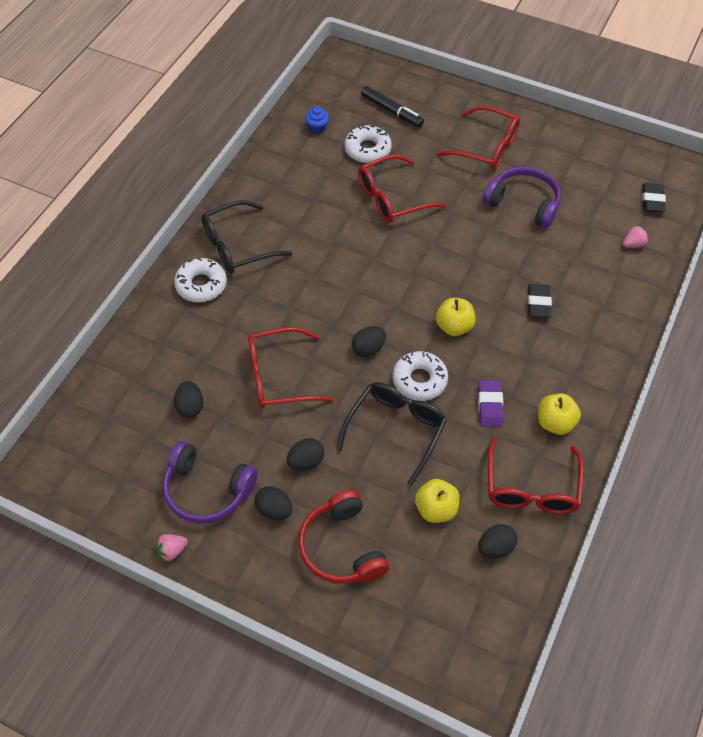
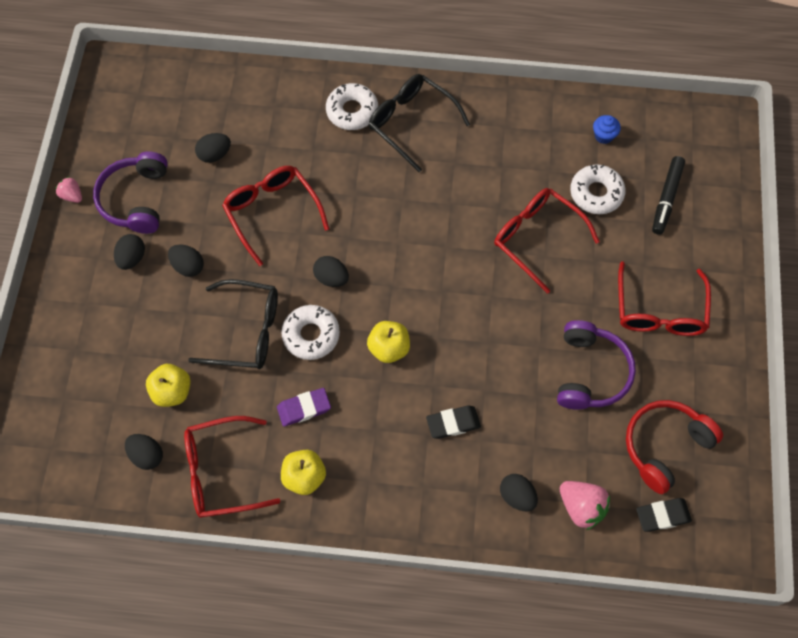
camera: 70 degrees right, 10 degrees up
red headphones [298,489,390,584] -> red headphones moved to [626,400,723,494]
pink strawberry [623,226,648,248] -> pink strawberry [560,481,610,530], size x1.69
none -> black egg [500,474,538,511]

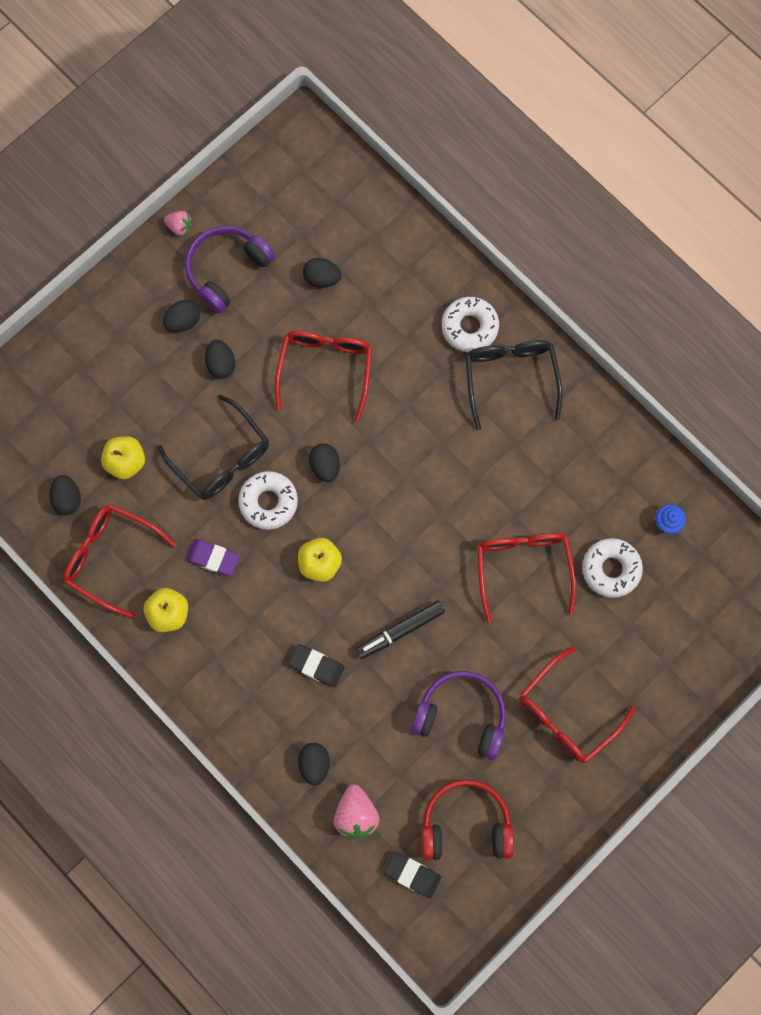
camera: 40 degrees right, 10 degrees up
pink strawberry [55,177,82,203] -> pink strawberry turned 120 degrees clockwise [164,211,192,236]
purple headphones [557,320,636,410] -> purple headphones turned 120 degrees counterclockwise [411,671,506,760]
black marker [652,156,685,235] -> black marker moved to [355,600,445,659]

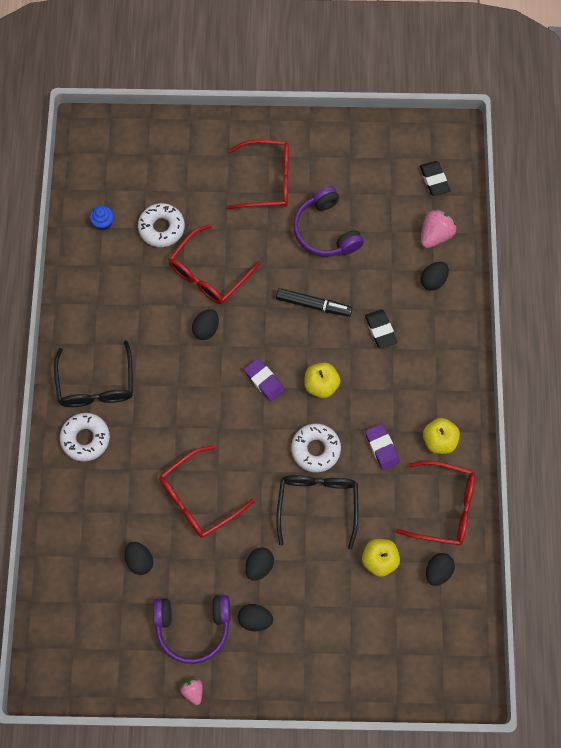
camera: 135 degrees left, 5 degrees down
red glasses [63,504,176,619] -> red glasses turned 60 degrees counterclockwise [395,461,475,545]
black egg [309,444,340,482] -> black egg moved to [192,309,219,340]
red headphones [422,779,514,860] -> none
black glasses [465,340,562,430] -> black glasses turned 45 degrees counterclockwise [54,340,133,407]
none -> purple eraser [244,358,285,401]

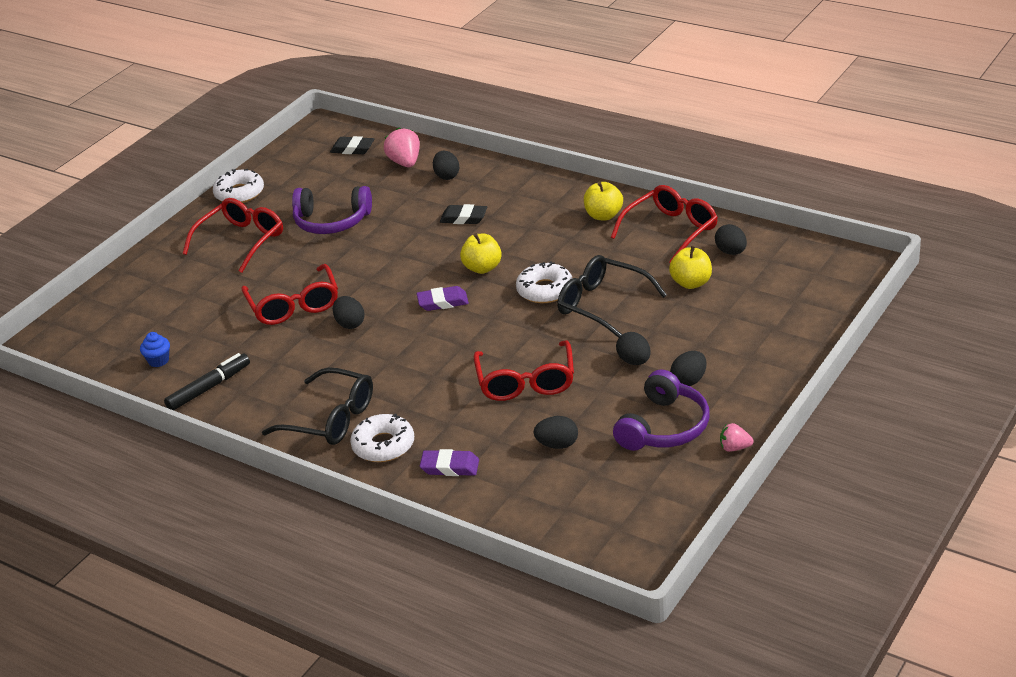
camera: 55 degrees left, 35 degrees down
white donut [138,203,185,247] -> white donut moved to [213,169,264,203]
black marker [276,288,353,317] -> black marker moved to [164,353,250,410]
purple eraser [365,424,400,470] -> purple eraser moved to [420,449,479,476]

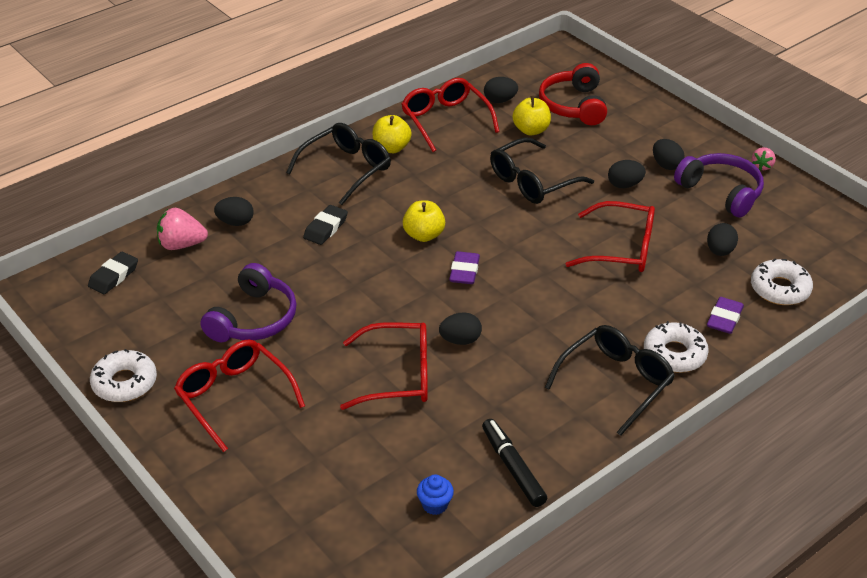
camera: 75 degrees left, 5 degrees up
white donut [516,261,573,303] -> white donut moved to [751,259,813,305]
none -> black glasses [286,123,391,205]
none -> red headphones [539,63,607,125]

